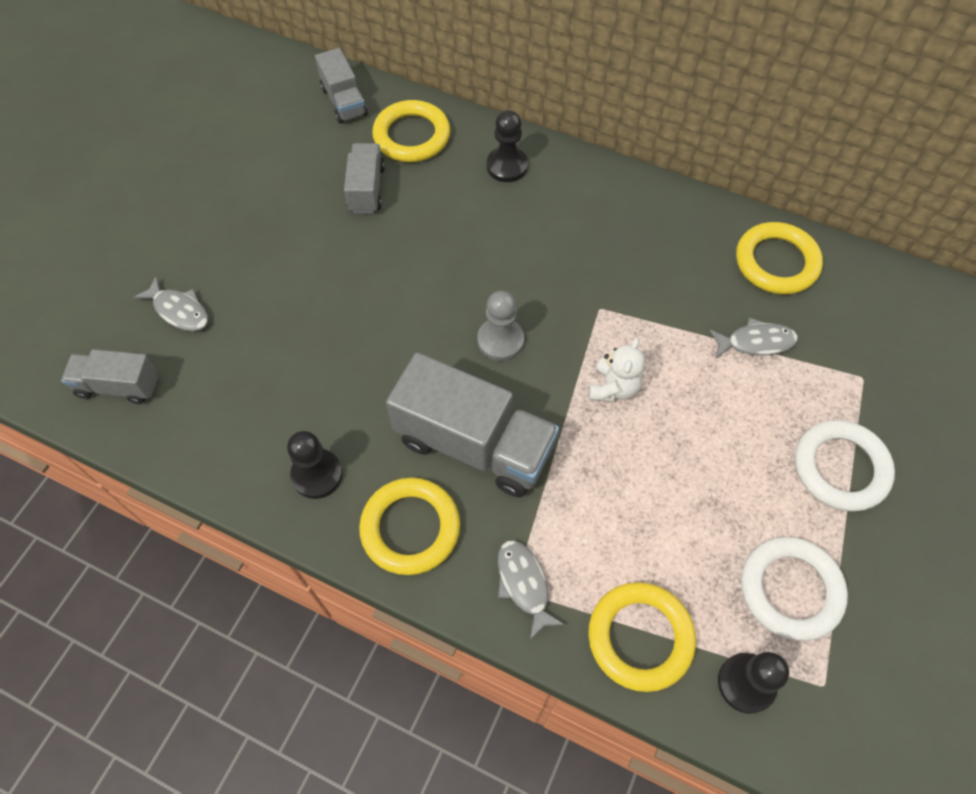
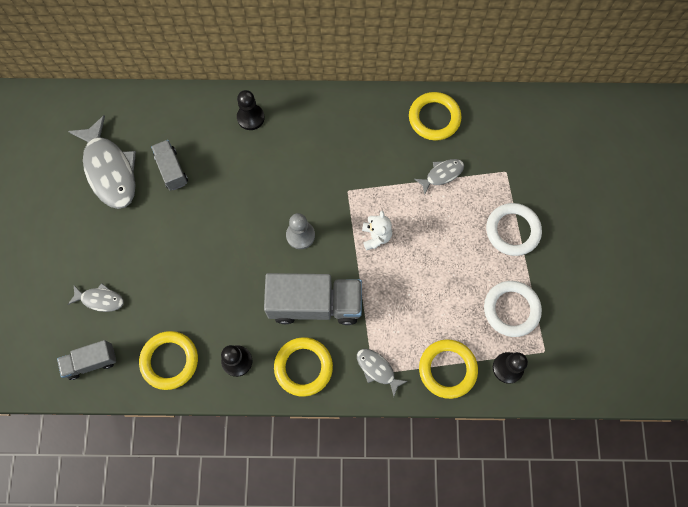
camera: 25 degrees left, 10 degrees up
grey truck [315,48,368,123] -> none
yellow ring [372,100,450,162] -> yellow ring moved to [139,331,198,390]
none -> grey fish [68,115,136,209]

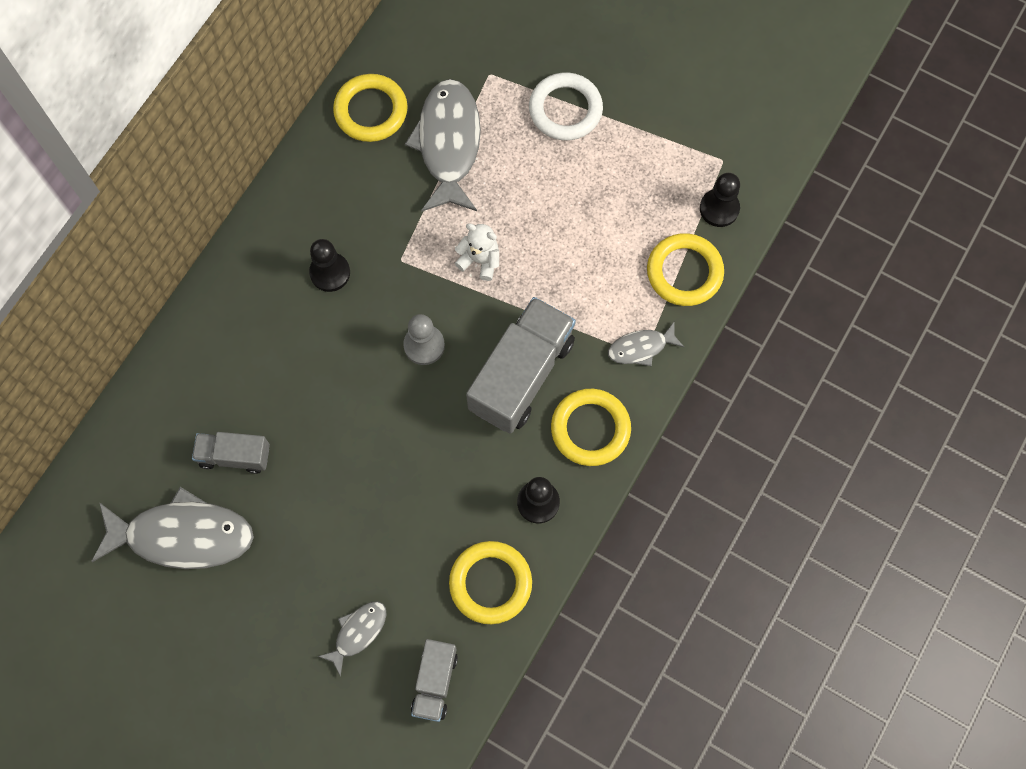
camera: 60 degrees left, 0 degrees up
black pawn [237,90,265,130] -> black pawn moved to [309,239,350,292]
grey fish [414,159,464,195] -> grey fish [405,79,481,212], size x2.01
white ring [484,281,542,337] -> none

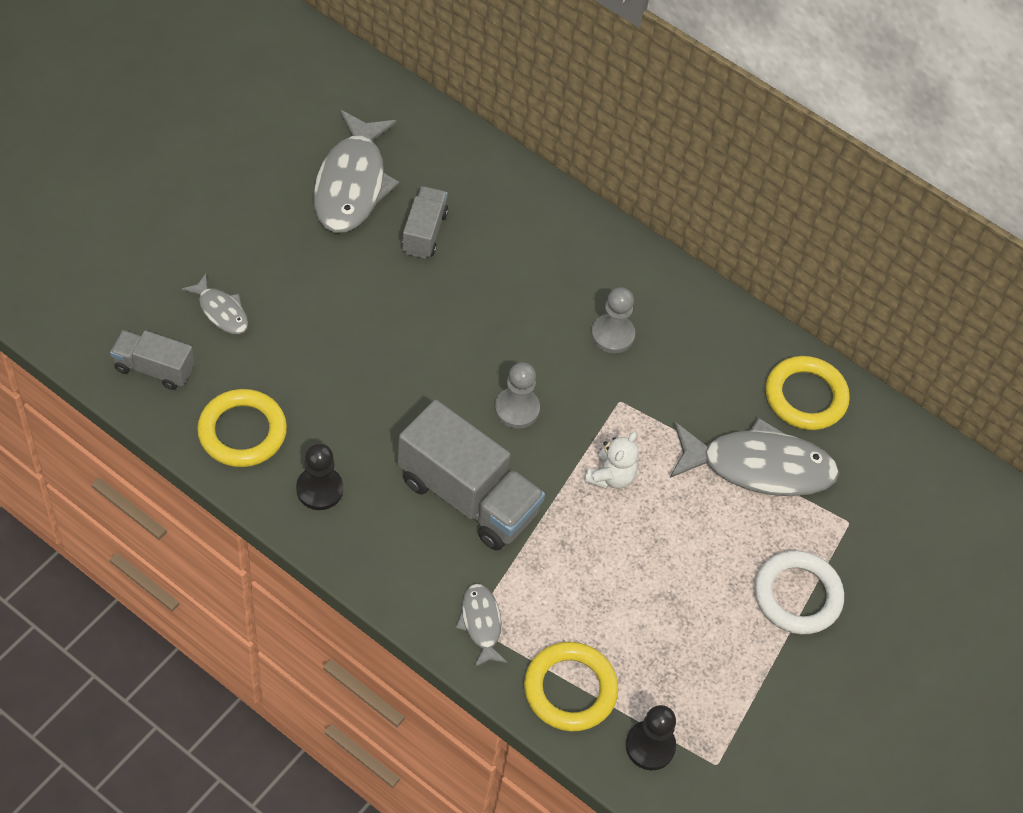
camera: 90 degrees right, 15 degrees down
black pawn [309,239,350,292] -> grey pawn [591,288,635,353]
yellow ring [551,389,631,466] -> none

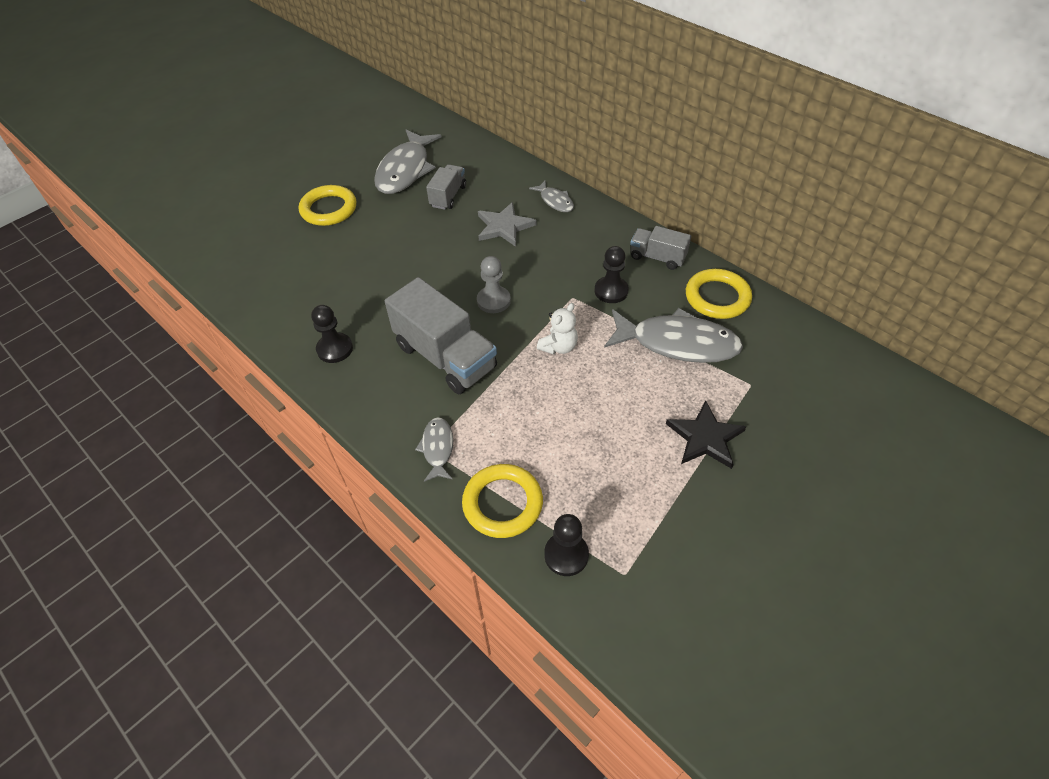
camera: 15 degrees right, 5 degrees down
grey truck [110,330,194,390] -> grey truck moved to [630,226,691,270]
grey fish [181,274,248,334] -> grey fish moved to [529,181,574,212]
yellow ring [197,389,287,467] -> yellow ring moved to [299,185,356,226]
grey pawn [591,288,635,353] -> none
white ring [754,550,844,634] -> black star [666,400,747,469]
none -> grey star [478,202,536,247]
none -> black pawn [594,246,629,303]

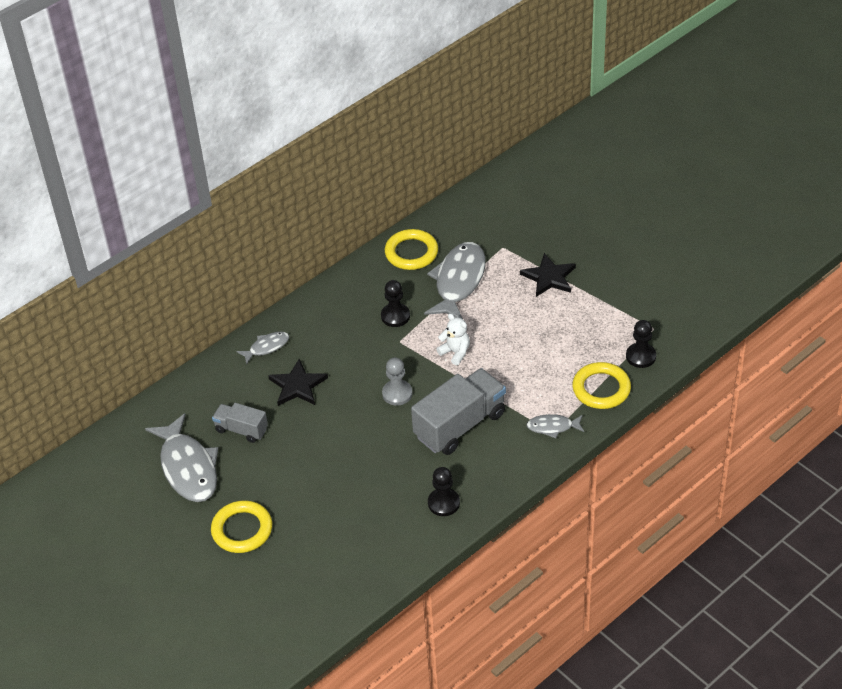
camera: 85 degrees left, 5 degrees down
grey fish [374,130,442,194] -> grey fish turned 45 degrees clockwise [145,413,218,502]
grey star [478,202,536,247] -> black star [268,359,328,406]
grey truck [630,226,691,270] -> none

